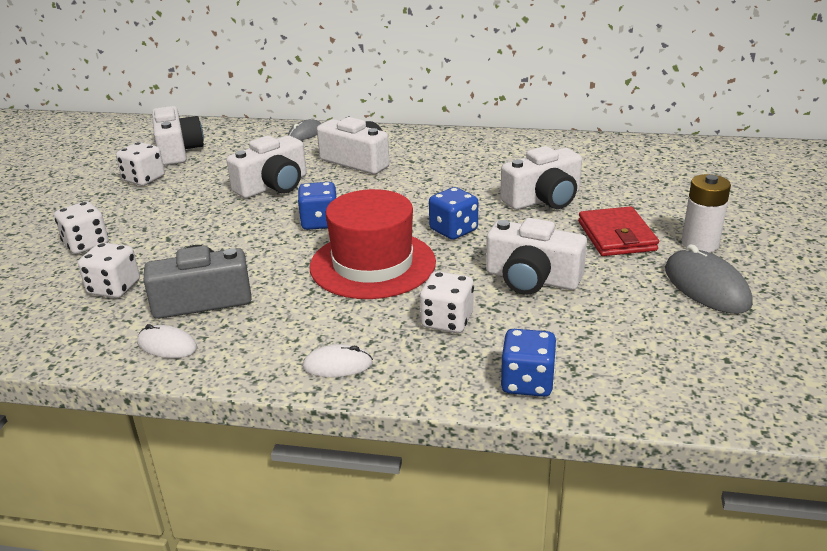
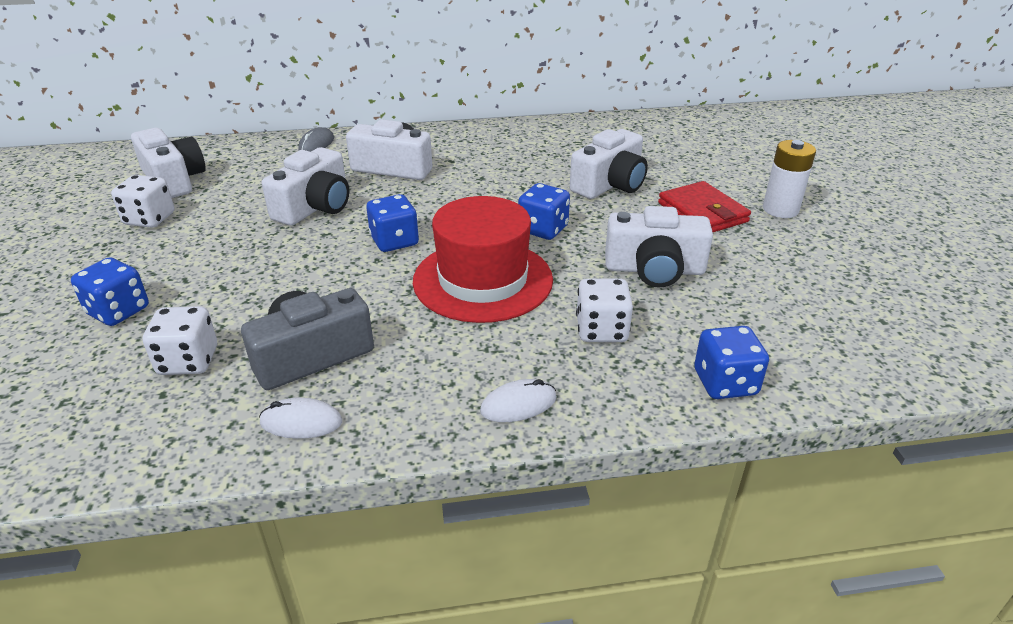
camera: 20 degrees left, 5 degrees up
white dice [54,201,109,254] -> blue dice [71,257,149,326]
grey mouse [665,244,752,314] -> none

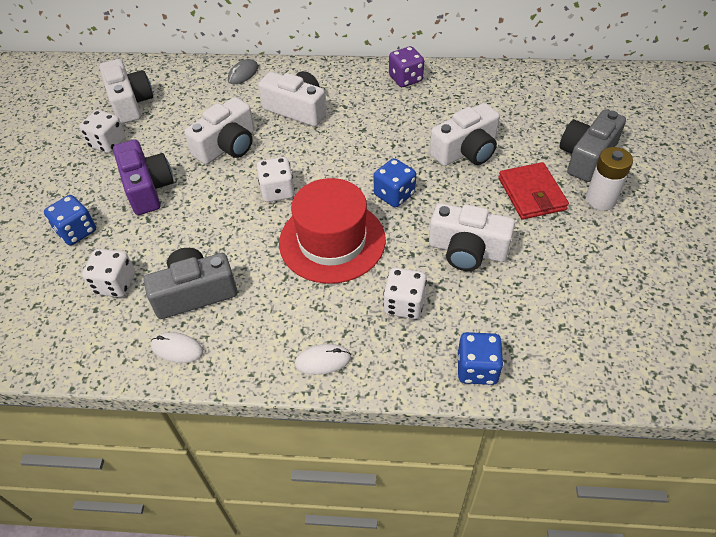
camera: 15 degrees right, 15 degrees up
blue dice [366,194,419,252] -> white dice [257,157,295,202]
none -> purple camera [113,140,174,215]
none -> purple dice [389,46,424,87]
none -> grey camera [560,110,626,182]

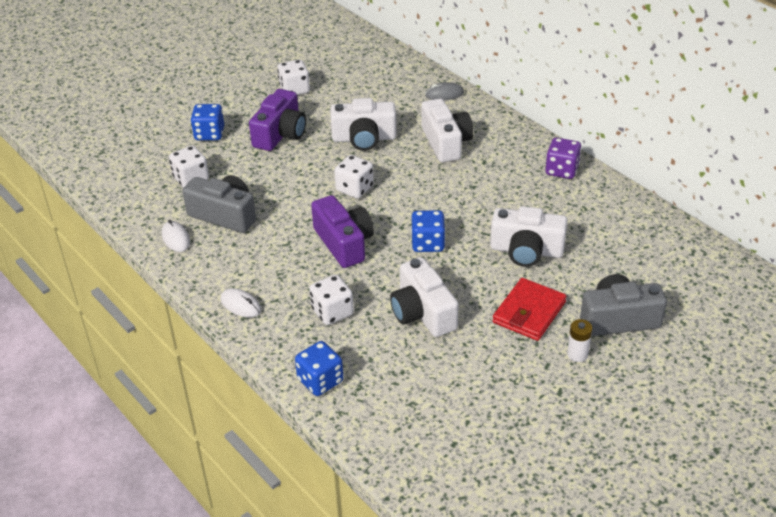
camera: 45 degrees right, 10 degrees down
white camera [99,59,153,124] -> none
red hat [279,178,386,284] -> purple camera [311,195,374,268]
white battery [586,147,633,211] -> white battery [567,319,592,362], size x0.64

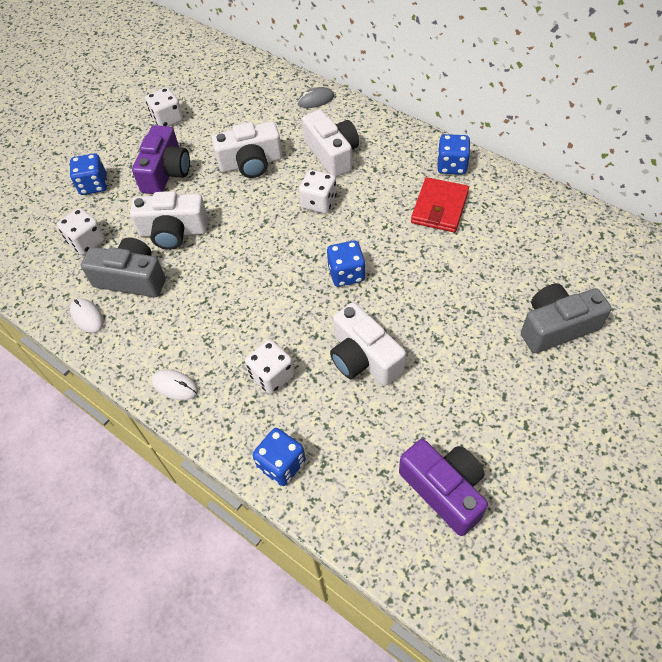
camera: 10 degrees left, 15 degrees up
purple camera [311,195,374,268] -> purple camera moved to [399,439,488,536]
white dice [334,155,374,199] -> white dice moved to [299,170,337,214]
white camera [490,206,568,267] -> white camera moved to [130,191,208,250]
red wallet [493,278,567,341] -> red wallet moved to [411,177,469,232]
purple dice [545,138,581,179] -> blue dice [437,134,470,175]
white battery [567,319,592,362] -> none

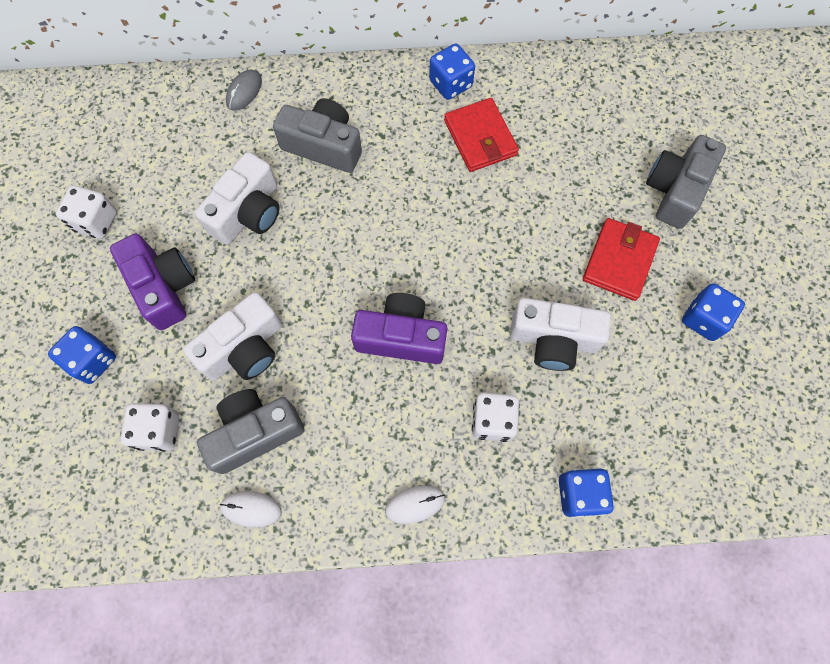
camera: 45 degrees left, 15 degrees up
white dice [299,170,337,214] -> none
white camera [302,110,359,177] -> grey camera [273,98,362,173]
blue dice [327,240,365,287] -> blue dice moved to [682,283,745,341]
purple camera [399,439,488,536] -> purple camera moved to [351,293,448,364]
none -> red wallet [583,218,660,301]

